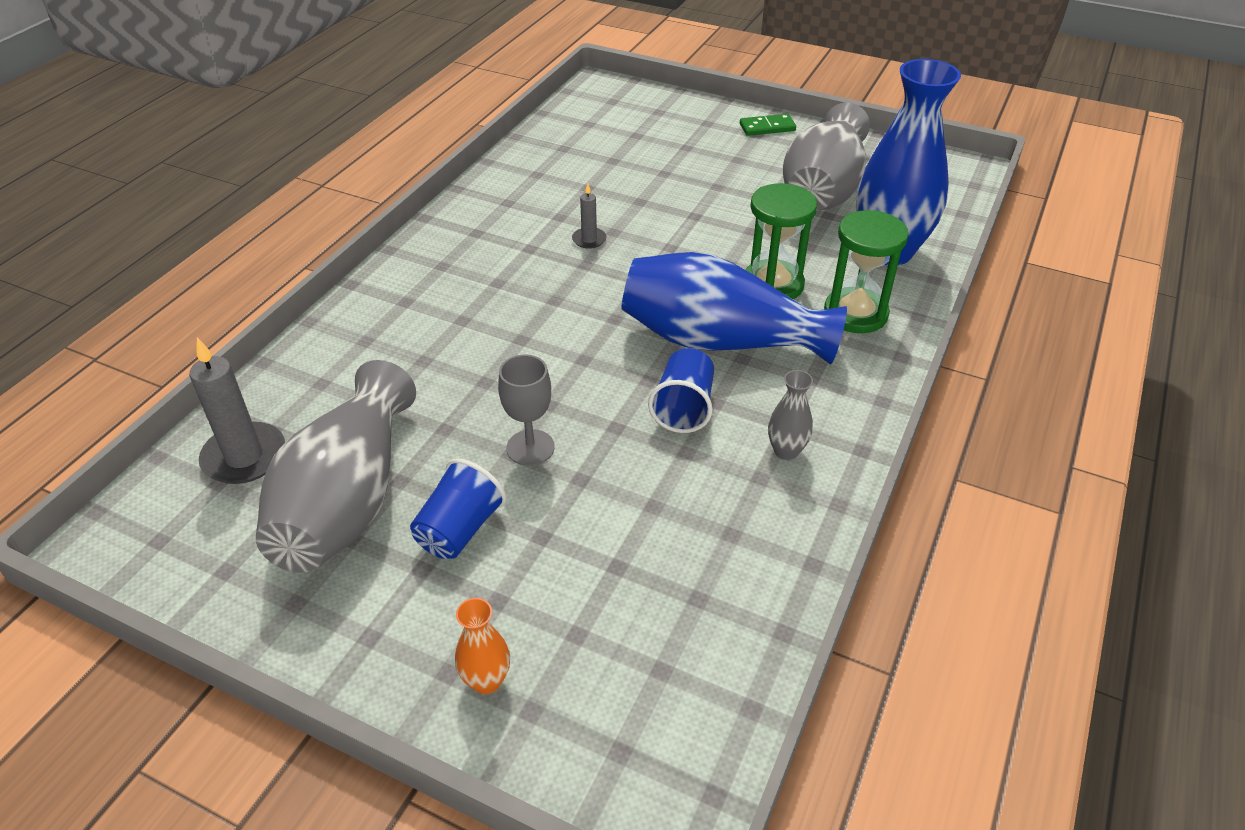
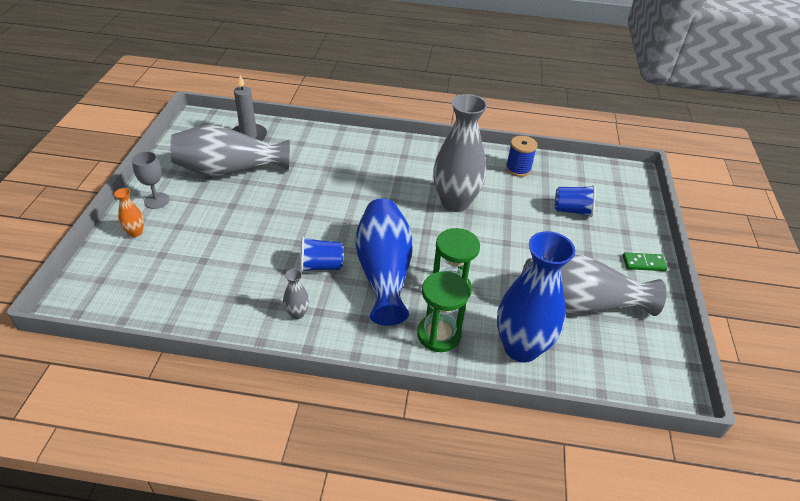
camera: 70 degrees right, 0 degrees up
blue cup [410,459,507,559] -> blue cup moved to [555,185,596,217]
grey goblet [498,354,555,466] -> grey goblet moved to [132,151,169,209]
grey candle [572,183,607,249] -> grey vase [433,94,487,212]
green domino [740,114,796,136] -> green domino turned 60 degrees counterclockwise [623,252,668,271]
none -> blue spool [506,136,537,177]

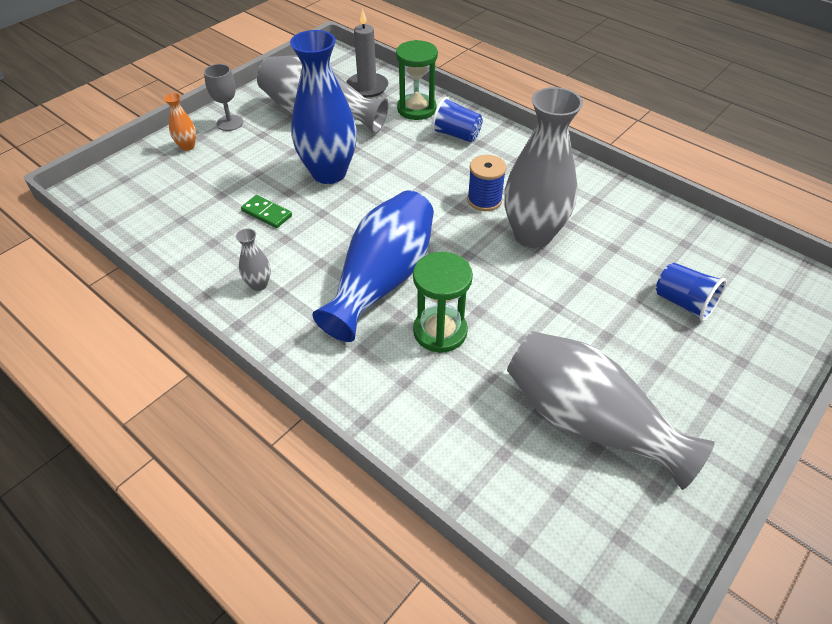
camera: 35 degrees right, 5 degrees up
blue cup [300,236,344,272] -> blue cup moved to [432,97,483,142]
green hourglass [417,271,469,352] -> green hourglass moved to [396,40,438,120]
blue vase [497,231,575,363] -> blue vase moved to [290,30,357,184]
blue spool [506,136,537,177] -> blue spool moved to [467,155,507,211]
green domino [623,252,668,271] -> green domino moved to [241,195,292,228]

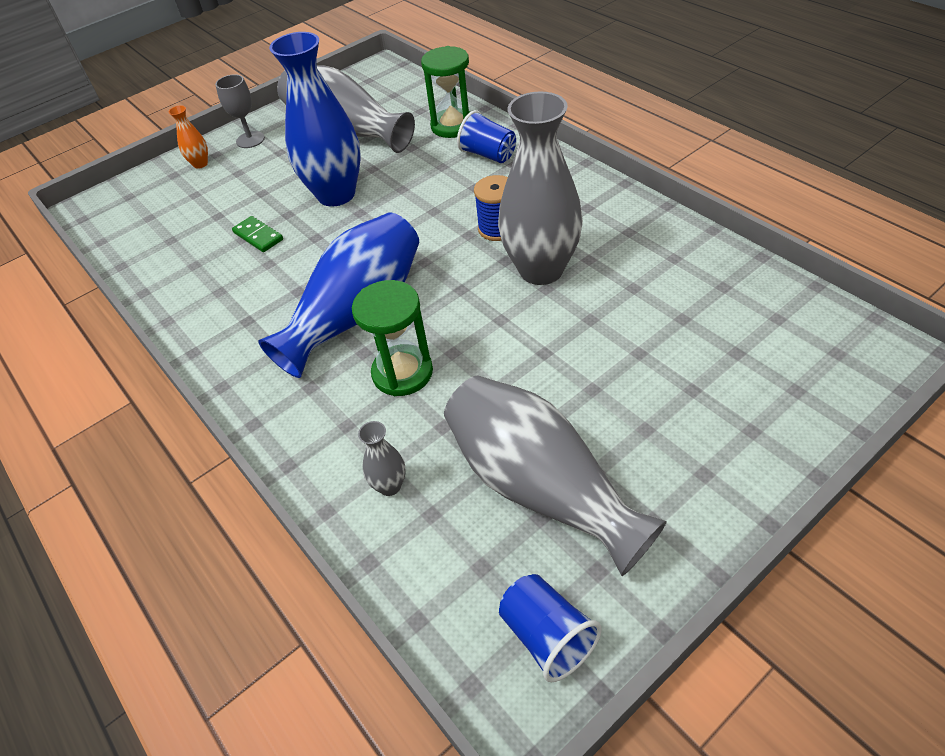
camera: 15 degrees right, 0 degrees up
grey vase [236,228,271,291] -> grey vase moved to [358,421,406,496]
grey candle [346,9,388,98] -> none
blue cup [656,263,727,322] -> blue cup moved to [499,574,602,682]

